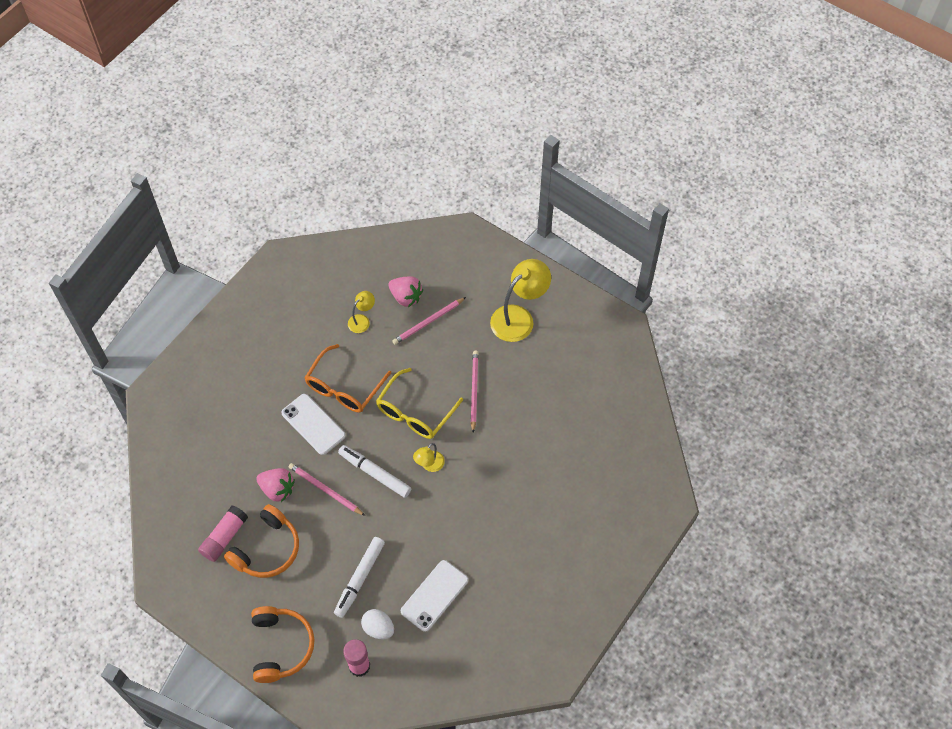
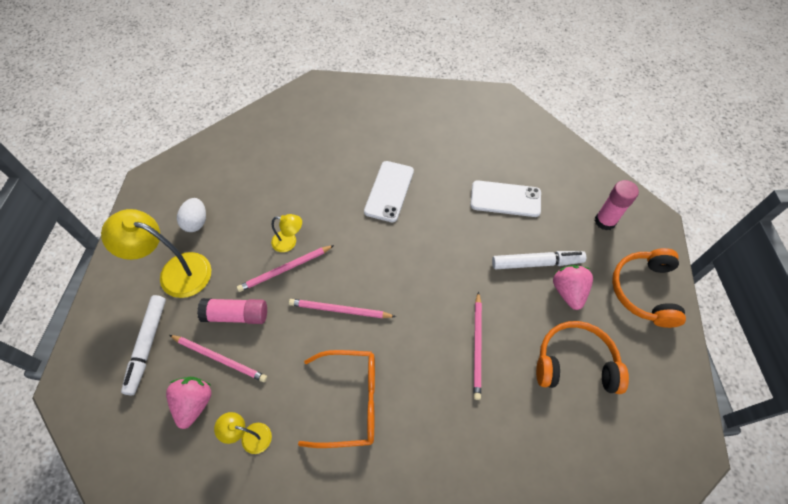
camera: 120 degrees left, 0 degrees up
pink glue stick [198,505,248,562] -> pink glue stick moved to [197,298,267,324]
orange headphones [251,606,315,683] -> orange headphones turned 45 degrees counterclockwise [612,248,686,328]
pink strawberry [256,468,295,502] -> pink strawberry moved to [553,265,593,310]
white phone [282,394,346,455] -> white phone moved to [364,161,414,222]
white marker [338,445,411,498] -> white marker moved to [121,295,166,395]
white egg [361,609,394,639] -> white egg moved to [177,198,206,232]
yellow glasses [376,368,463,439] -> pink pencil [289,299,396,318]
yellow lamp [413,443,445,472] -> yellow lamp moved to [271,214,302,252]

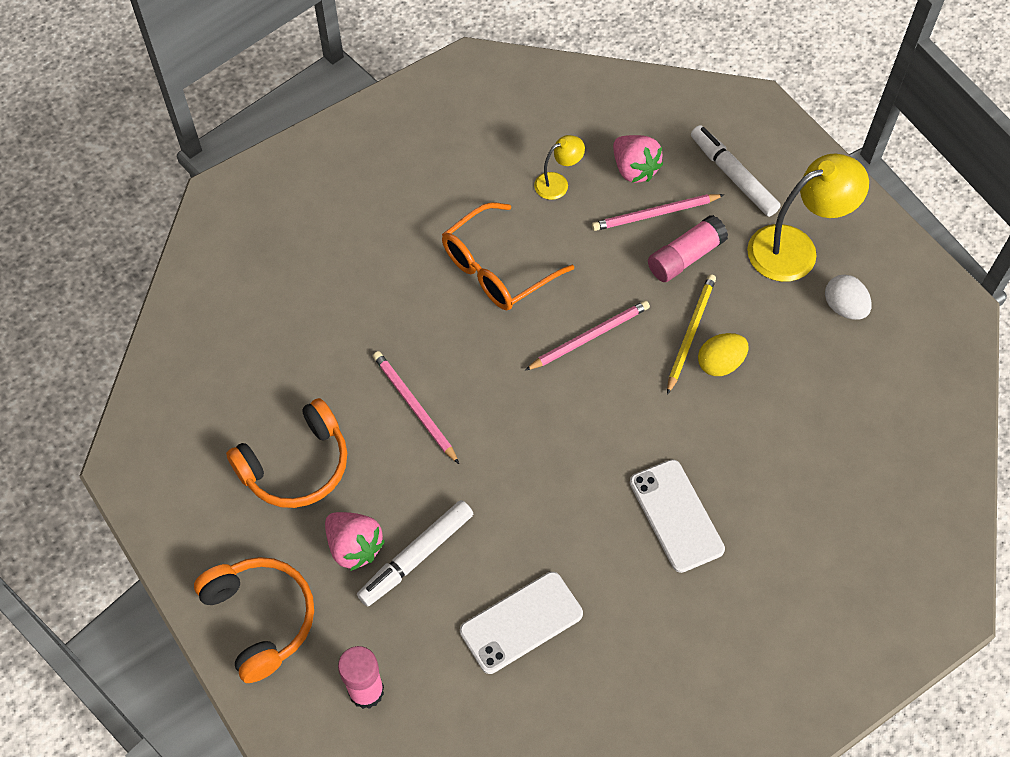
camera: 140 degrees right, 0 degrees up
pink pencil [237,245,334,292] -> yellow pencil [667,274,716,394]
yellow lamp [271,214,302,252] -> yellow egg [698,333,749,376]

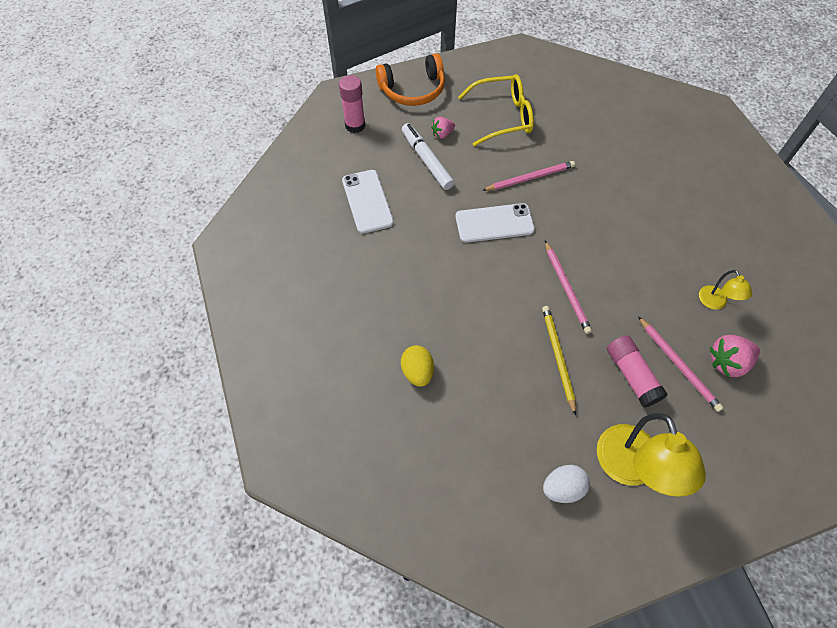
camera: 105 degrees right, 0 degrees up
orange headphones [226,398,347,508] -> yellow glasses [458,74,534,146]
pink strawberry [325,512,385,571] -> pink strawberry [431,117,455,139], size x0.62
orange glasses [442,202,574,310] -> none
pink pencil [592,194,724,231] -> pink pencil turned 150 degrees clockwise [638,316,724,412]
white phone [630,459,725,573] -> white phone moved to [455,203,535,243]
yellow pencil [667,274,716,394] -> yellow pencil turned 135 degrees counterclockwise [542,306,576,415]
white marker [691,125,781,217] -> none
yellow egg [698,333,749,376] -> yellow egg moved to [401,345,434,387]

